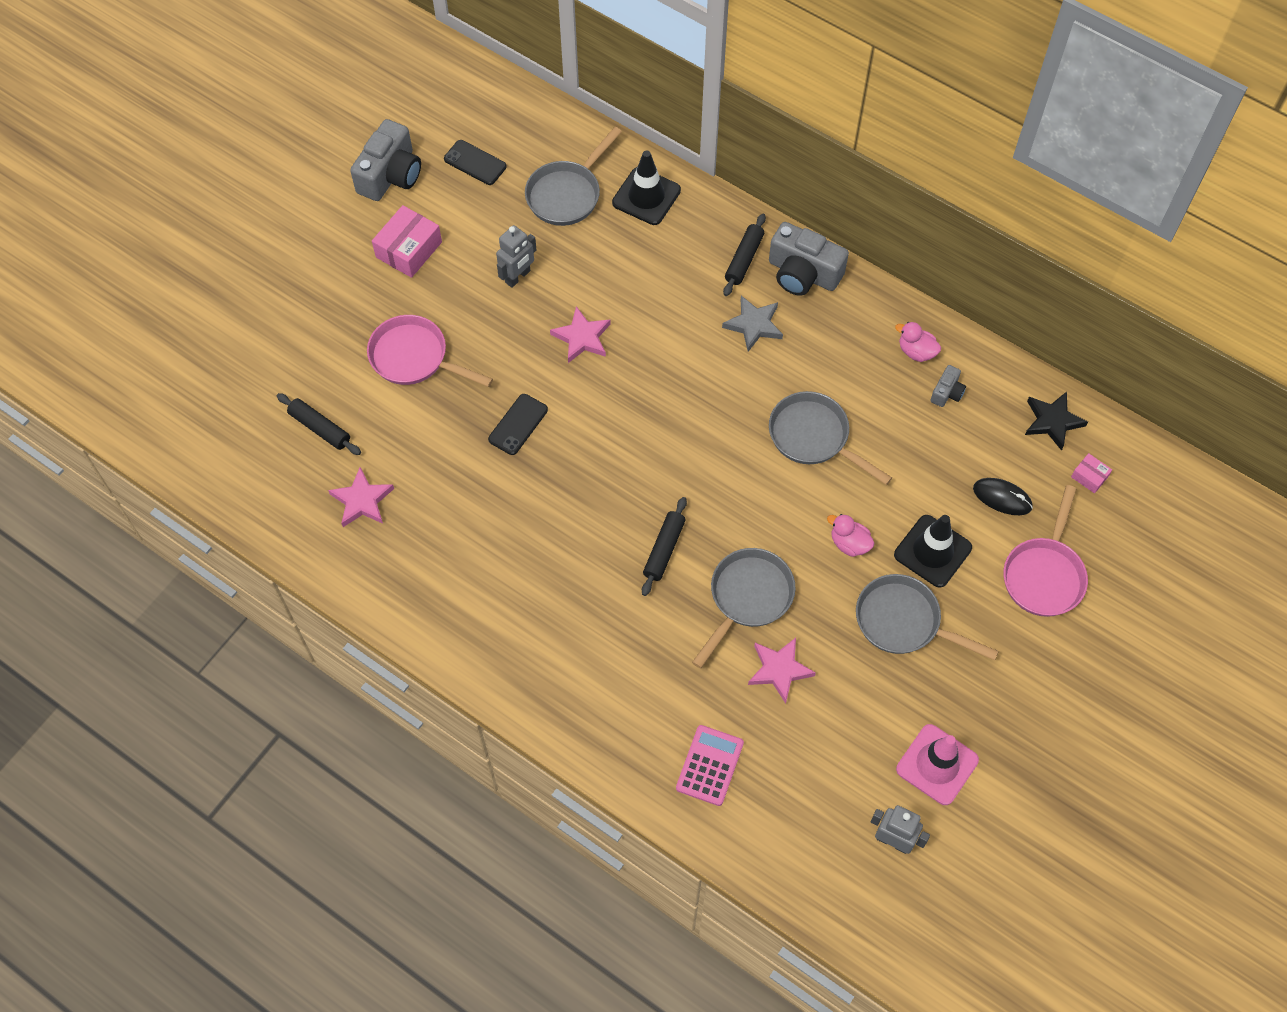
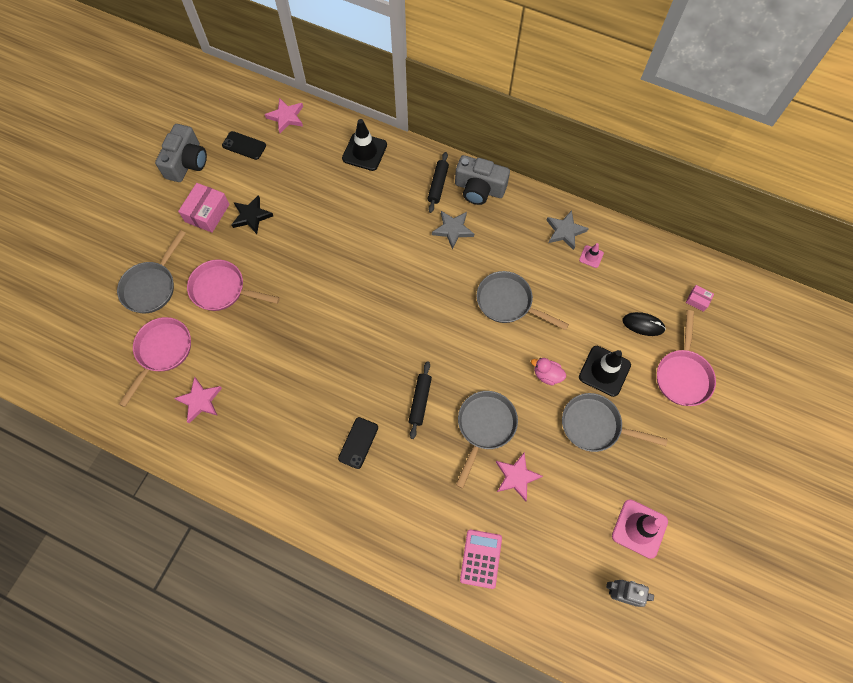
camera: 10 degrees left, 5 degrees up
black rolling pin [277,393,361,455] -> pink pan [119,317,191,407]
black phone [488,394,548,455] -> black phone moved to [338,417,378,469]
grey robot [496,225,537,288] -> none
grey pan [525,127,622,226] -> grey pan moved to [117,230,186,313]
pink star [550,306,611,363] -> pink star moved to [265,98,303,133]
pink duck [895,322,941,362] -> grey star [547,210,589,250]
grey camera [931,365,966,407] -> pink traffic cone [579,243,604,268]
black star [1025,392,1088,451] -> black star moved to [231,195,273,234]

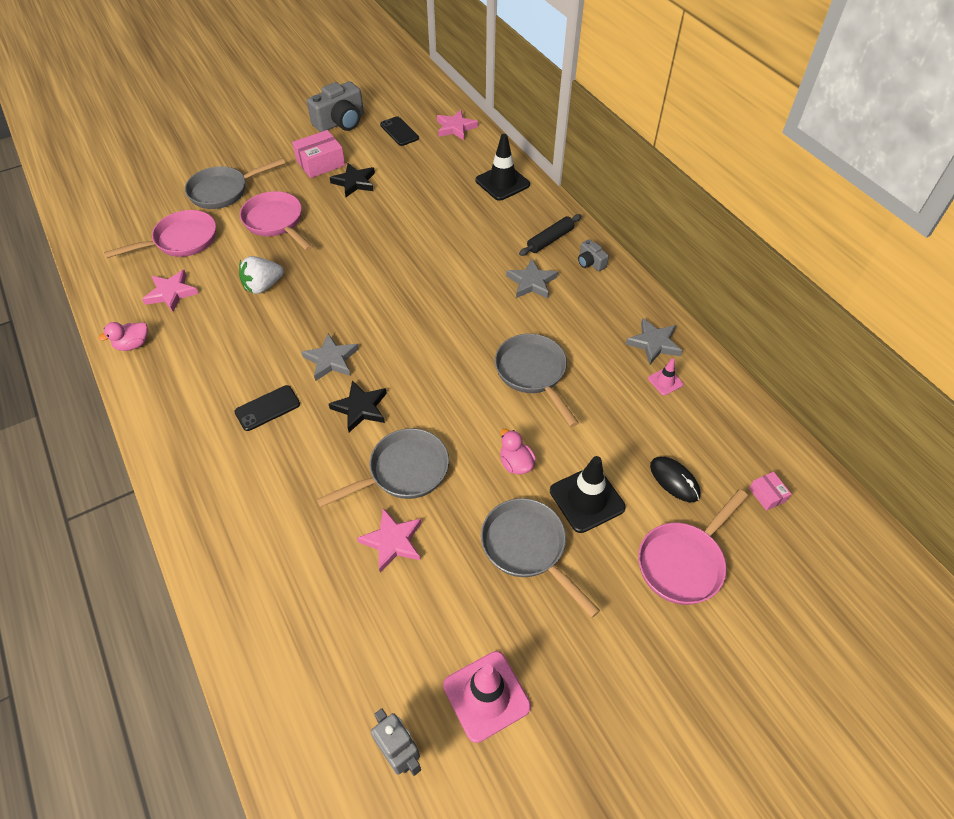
camera: 35 degrees right, 15 degrees down
black rolling pin [409,361,432,439] -> black star [329,380,387,432]
grey camera [455,155,510,205] -> grey camera [578,239,609,271], size x0.49
pink calculator [460,529,502,589] -> none
none -> pink duck [99,322,148,351]
none -> white strawberry [239,256,284,294]
none -> grey star [301,334,359,381]

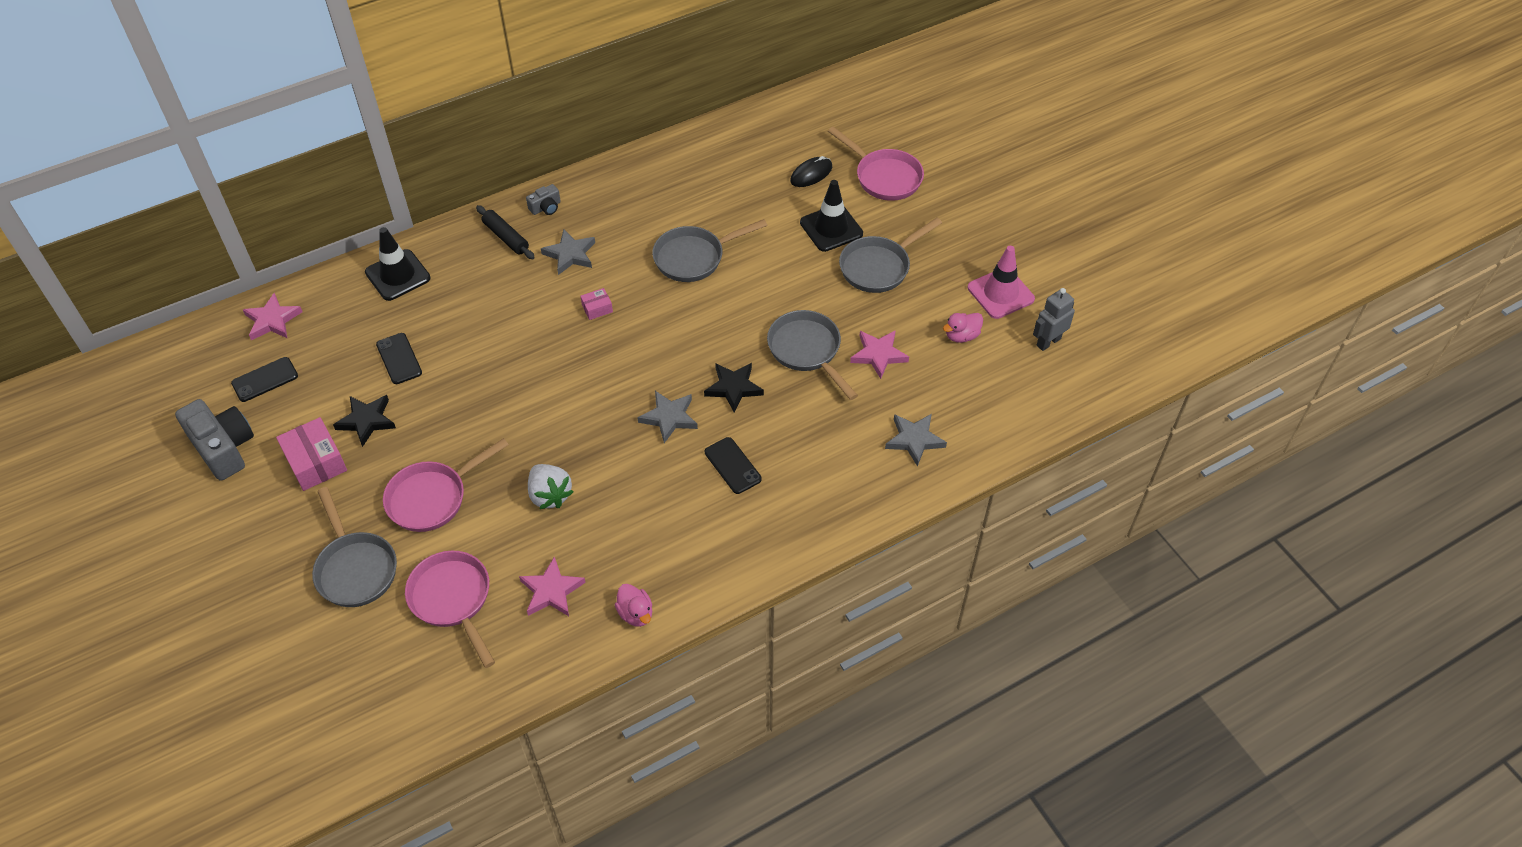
camera: 90 degrees left, 0 degrees up
pink duck [500,429,536,474] -> pink duck moved to [943,313,983,343]
grey star [626,318,682,365] -> grey star moved to [885,414,947,467]
pink traffic cone [648,359,683,395] -> none
pink box [749,472,791,511] -> pink box moved to [580,288,613,320]
none -> black phone [376,333,422,384]

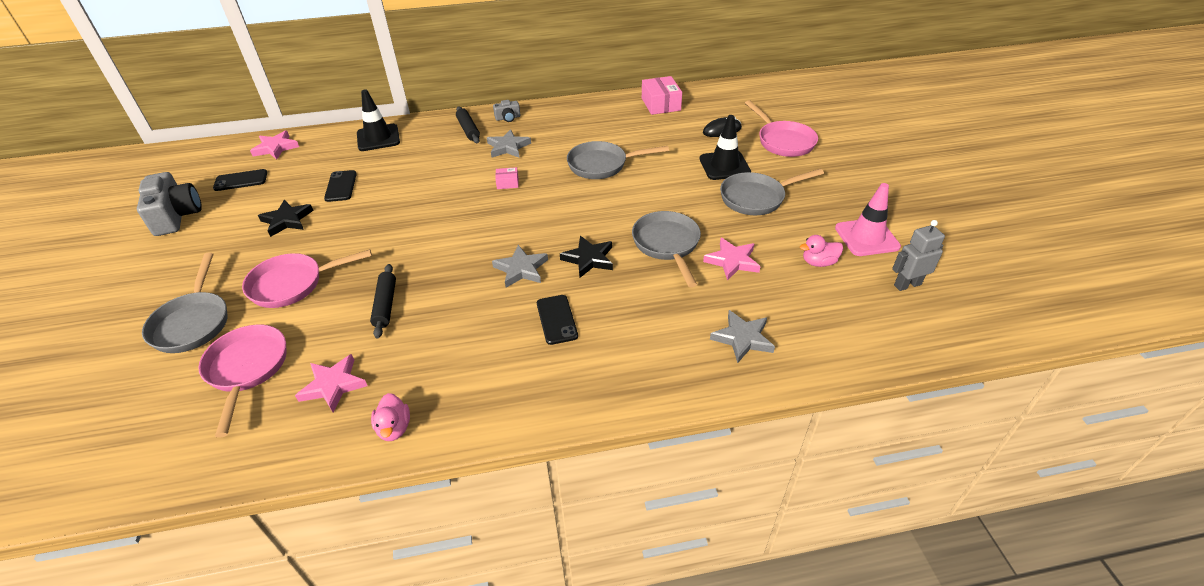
camera: 20 degrees right, 10 degrees down
pink box [276,417,347,491] -> pink box moved to [642,76,682,115]
white strawberry [528,464,573,509] -> black rolling pin [370,264,396,339]

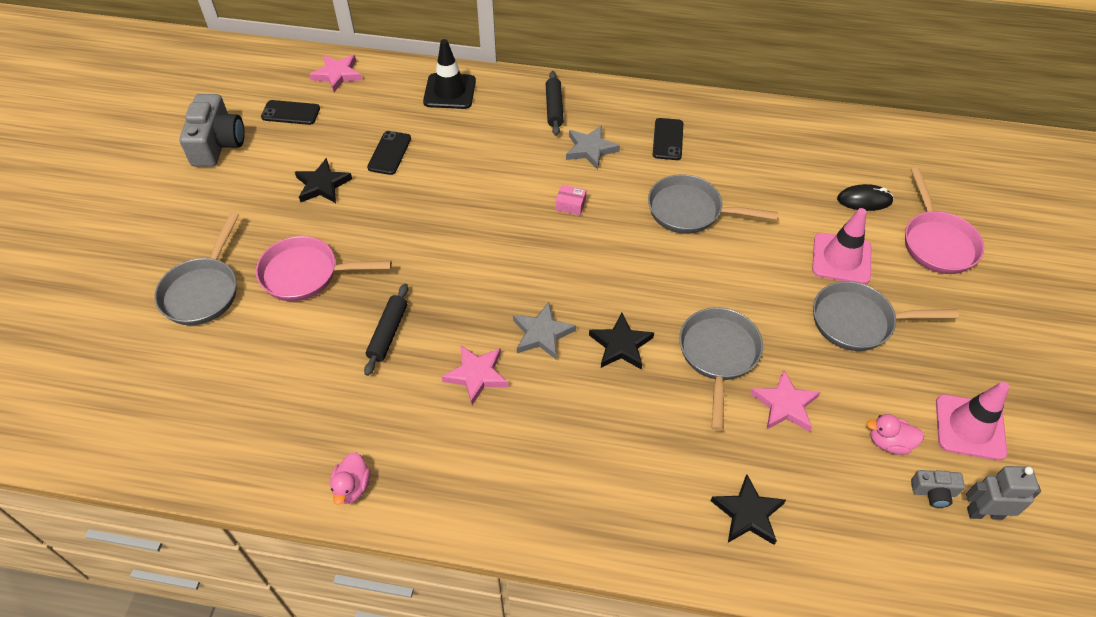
camera: 20 degrees right, 10 degrees up
pink pan [198,325,287,438] -> none
pink star [295,354,367,412] -> pink star moved to [442,345,509,405]
grey camera [493,100,520,122] -> grey camera moved to [911,470,965,508]
black phone [537,295,578,345] -> black phone moved to [653,118,683,160]
pink box [642,76,682,115] -> none
black traffic cone [700,115,751,180] -> pink traffic cone [812,208,871,284]
grey star [710,310,775,363] -> black star [711,474,786,545]

